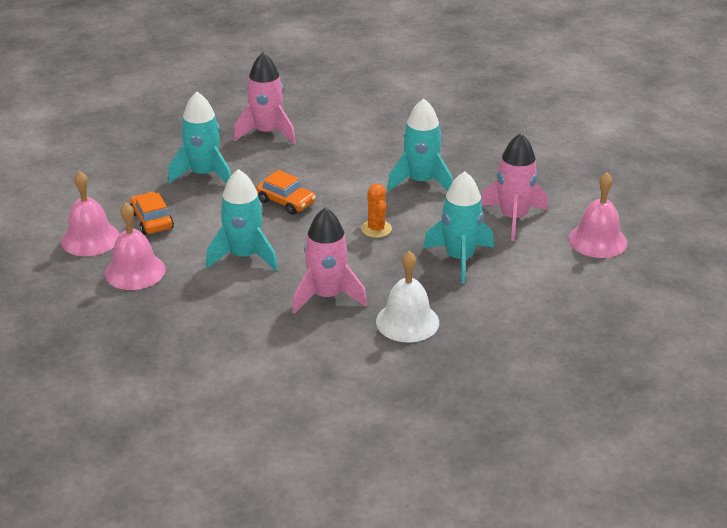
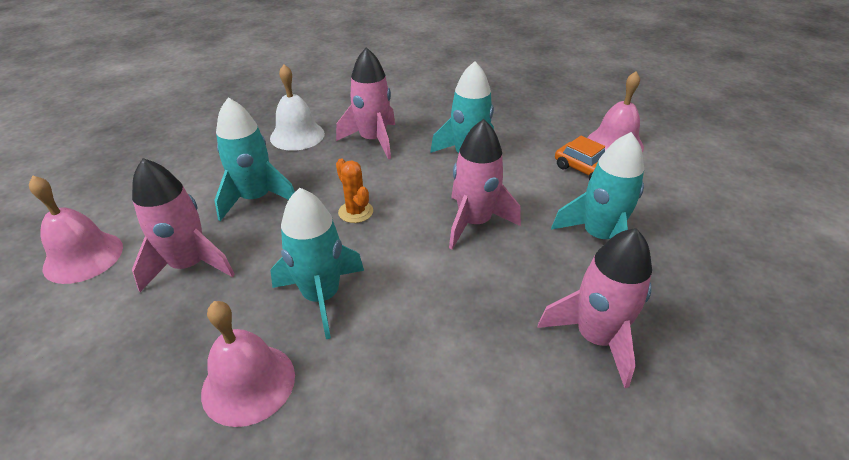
camera: 160 degrees right, 5 degrees up
pink bell [105,202,166,290] -> pink bell moved to [201,301,295,427]
orange car [256,170,316,215] -> pink rocket [449,119,521,250]

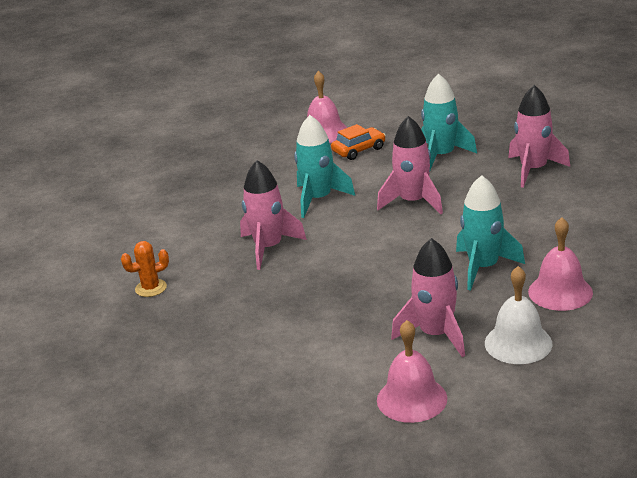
camera: 75 degrees left, 10 degrees down
turquoise rocket [214,97,295,221] -> none
white bell [270,64,325,151] -> white bell moved to [485,266,552,364]
orange cactus [336,159,373,223] -> orange cactus moved to [121,241,169,297]

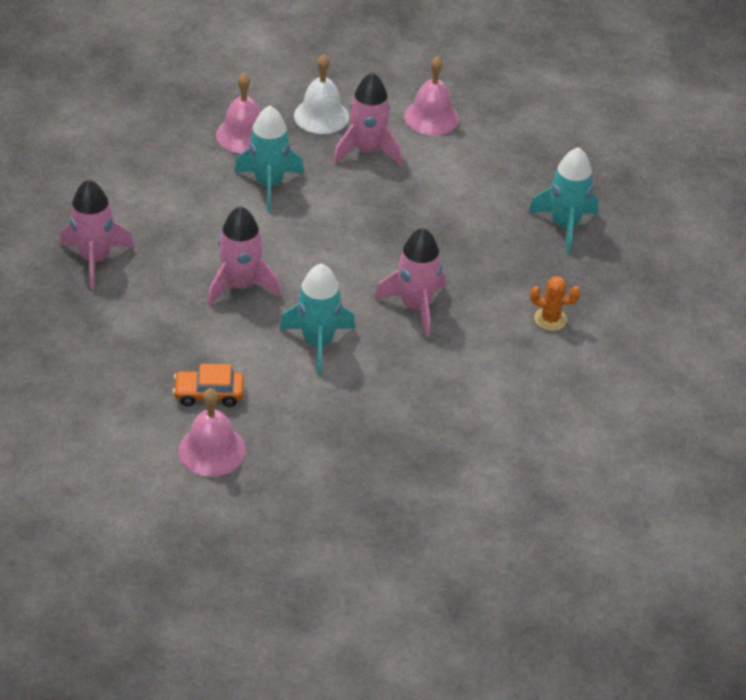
camera: 155 degrees left, 15 degrees up
turquoise rocket [421,74,477,170] -> turquoise rocket moved to [528,147,599,253]

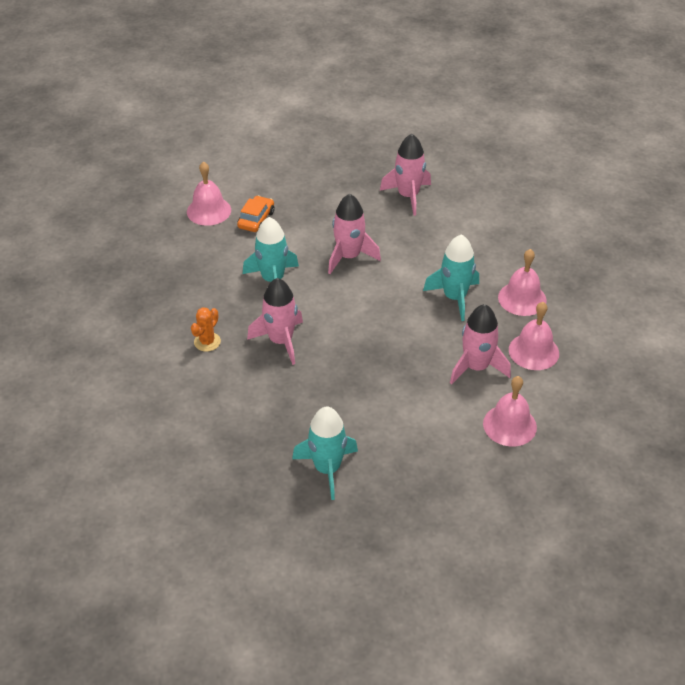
camera: 115 degrees right, 0 degrees up
white bell [294,54,349,134] -> pink bell [509,302,559,370]
orange cactus [530,276,581,331] -> orange cactus moved to [191,307,221,352]

